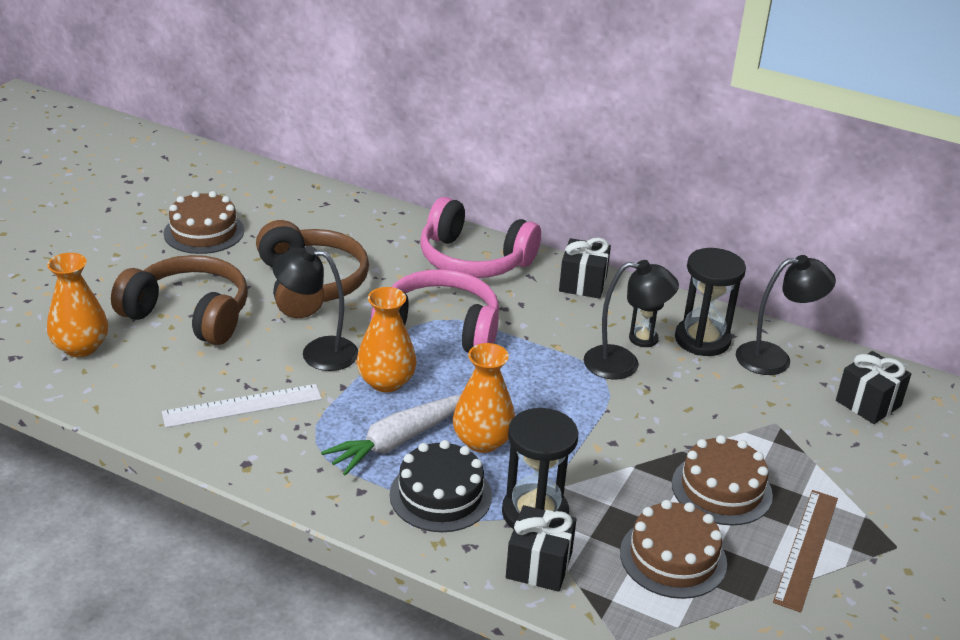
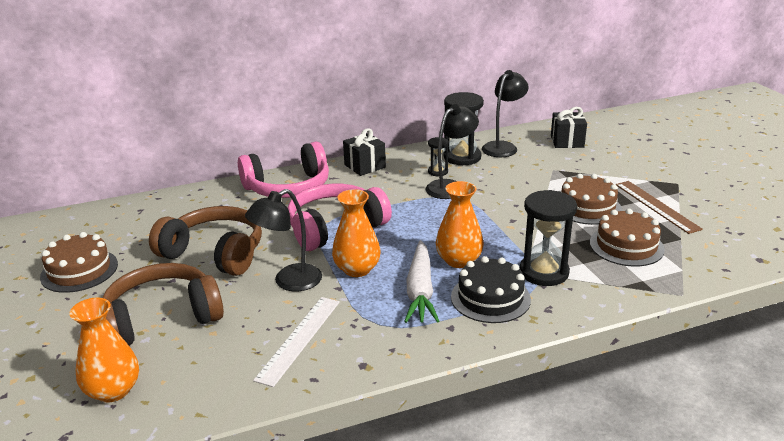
camera: 45 degrees left, 5 degrees down
black gift [506,505,576,592] -> none

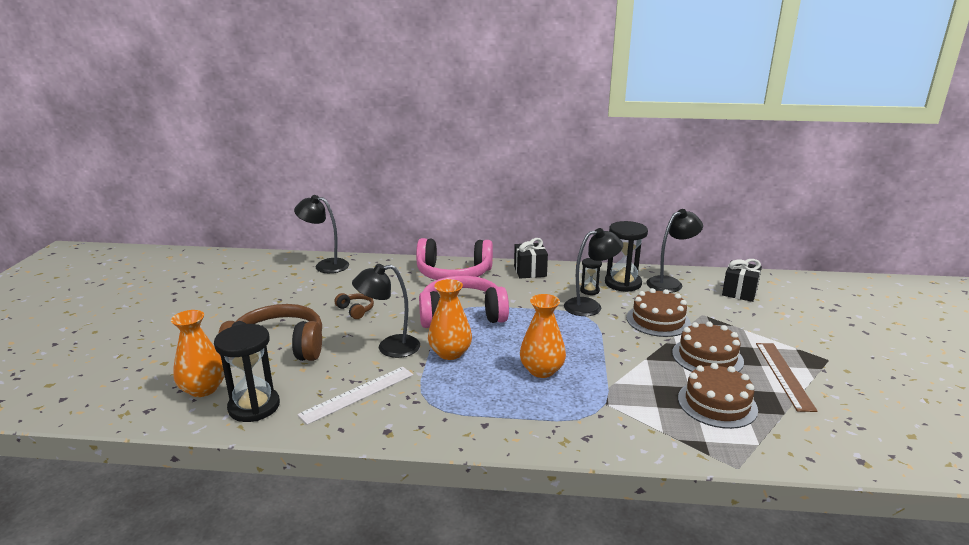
camera: 25 degrees right, 5 degrees down
brown cake [40,232,118,293] -> brown cake moved to [626,288,691,337]
brown headphones [149,206,262,276] -> brown headphones [334,293,374,319], size x0.43
white carrot [404,240,439,323] -> none
black cake [451,256,531,323] -> none
black hourglass [520,190,577,286] -> black hourglass moved to [214,324,280,422]
none -> black lamp [294,195,349,273]

